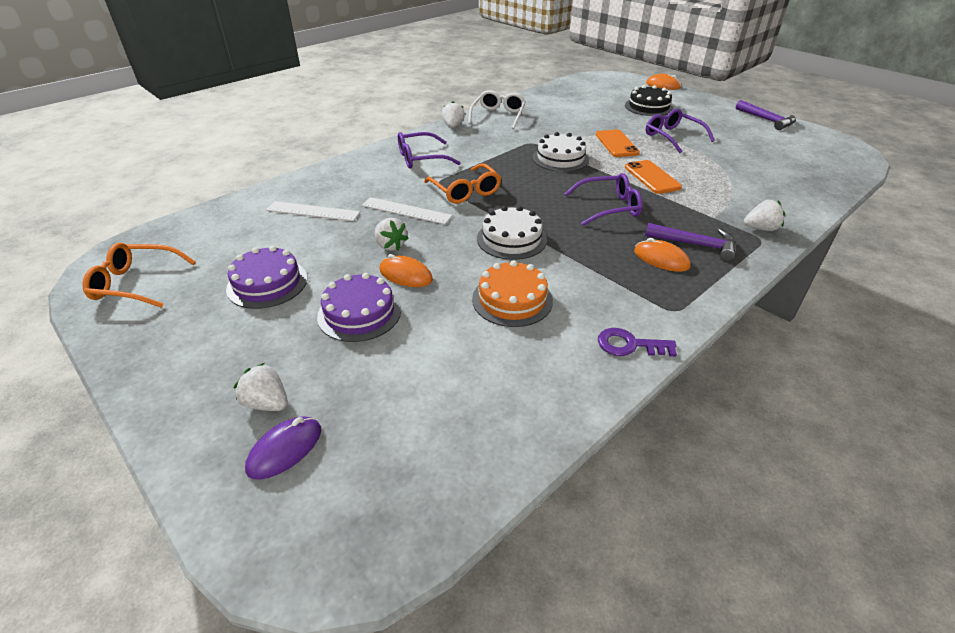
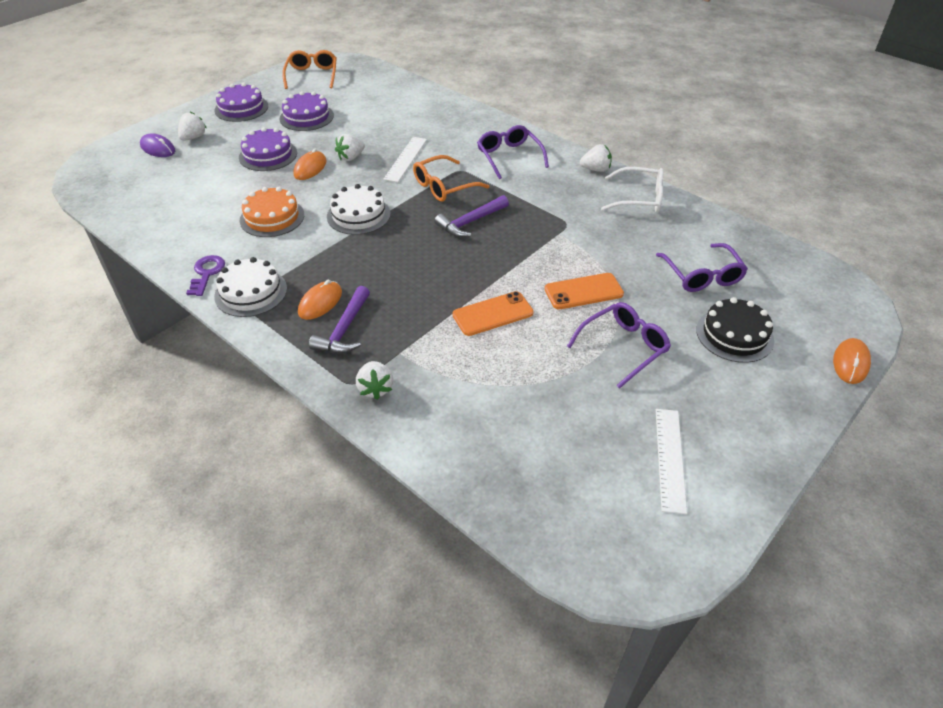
camera: 85 degrees right, 5 degrees up
white ruler [266,201,360,221] -> white ruler moved to [656,409,687,514]
white cake [532,132,589,172] -> white cake moved to [214,257,287,317]
purple glasses [564,173,643,226] -> purple glasses moved to [656,243,748,292]
purple hammer [736,100,796,130] -> purple hammer moved to [434,195,509,237]
none -> purple cake [214,83,268,122]

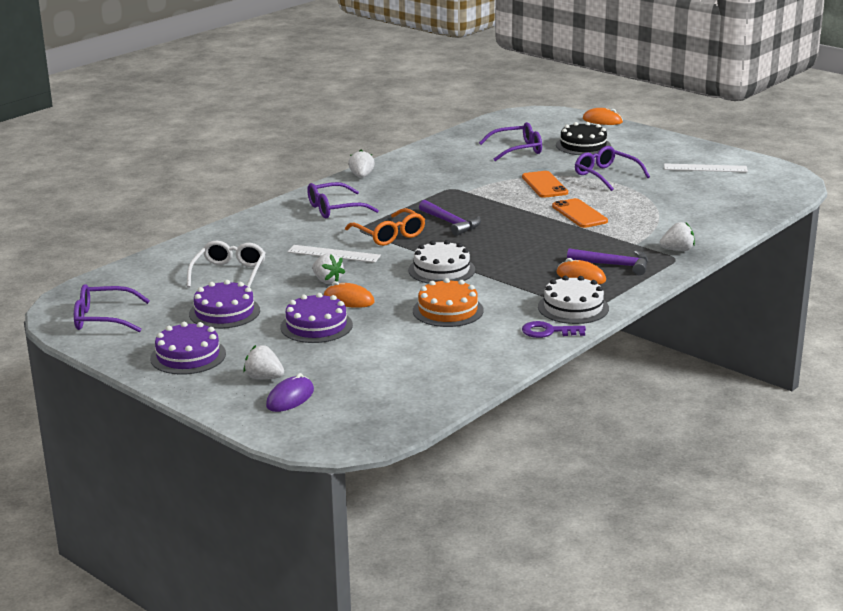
camera: 90 degrees left, 20 degrees down
orange glasses [282,50,337,89] -> purple glasses [74,284,150,332]
white glasses [601,167,664,213] -> white glasses moved to [187,241,266,288]

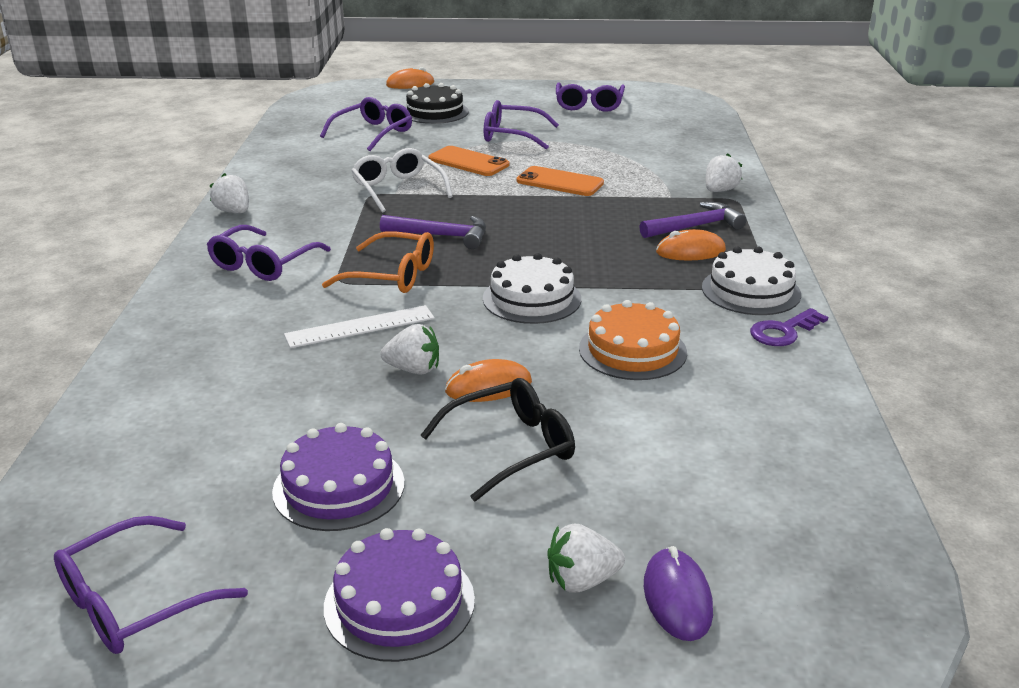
camera: 40 degrees left, 5 degrees up
white glasses [187,241,266,288] -> white glasses moved to [351,148,453,213]
purple cake [280,293,353,343] -> black glasses [420,378,575,502]
white ruler [664,163,748,172] -> purple glasses [556,82,625,112]

